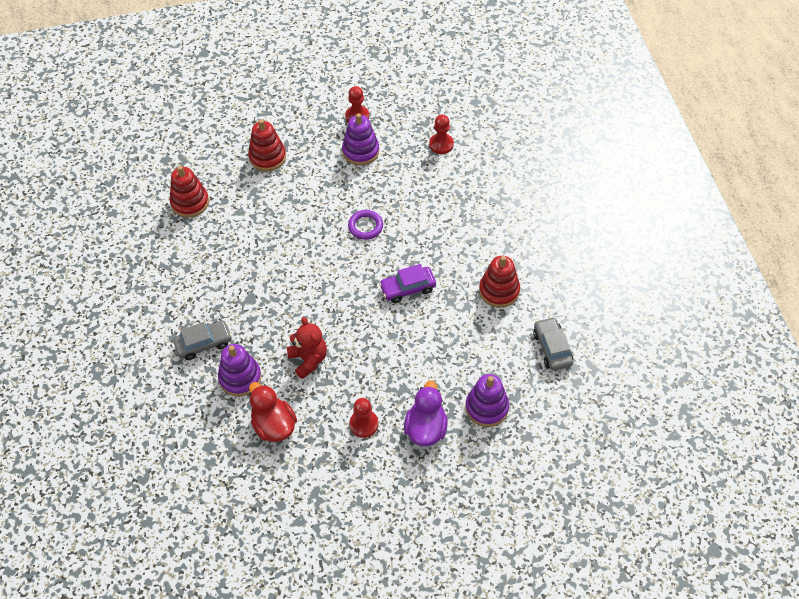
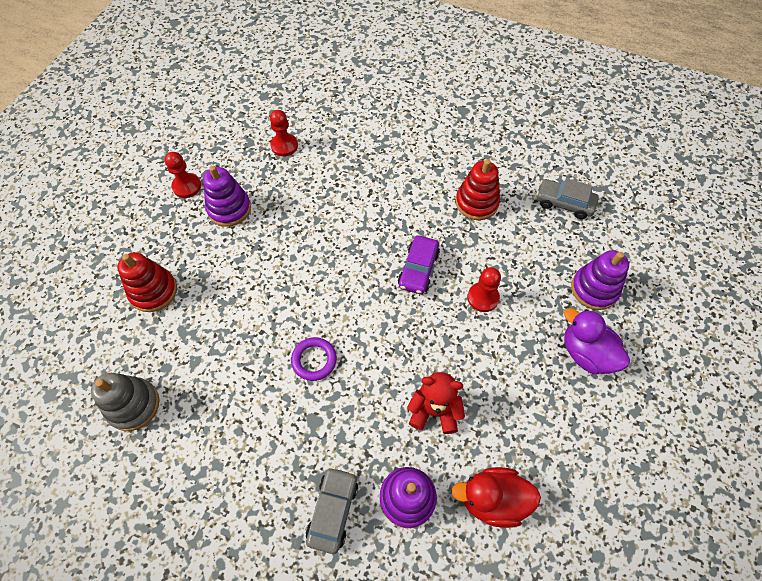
camera: 55 degrees left, 5 degrees up
red stacking toy [170,166,209,218] -> grey stacking toy [91,373,159,431]
purple ring [348,210,383,240] -> purple ring moved to [291,337,337,381]
red pawn [349,398,378,438] -> red pawn moved to [467,267,501,312]

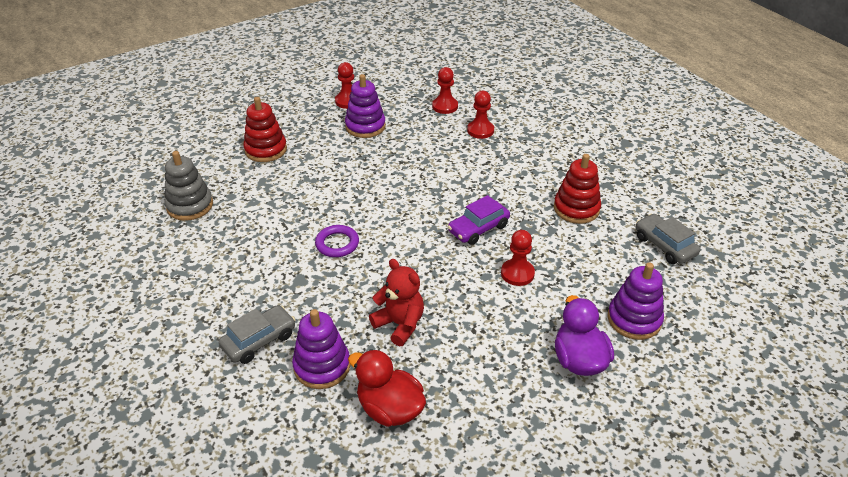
camera: 35 degrees right, 20 degrees down
none -> red pawn [467,91,494,139]

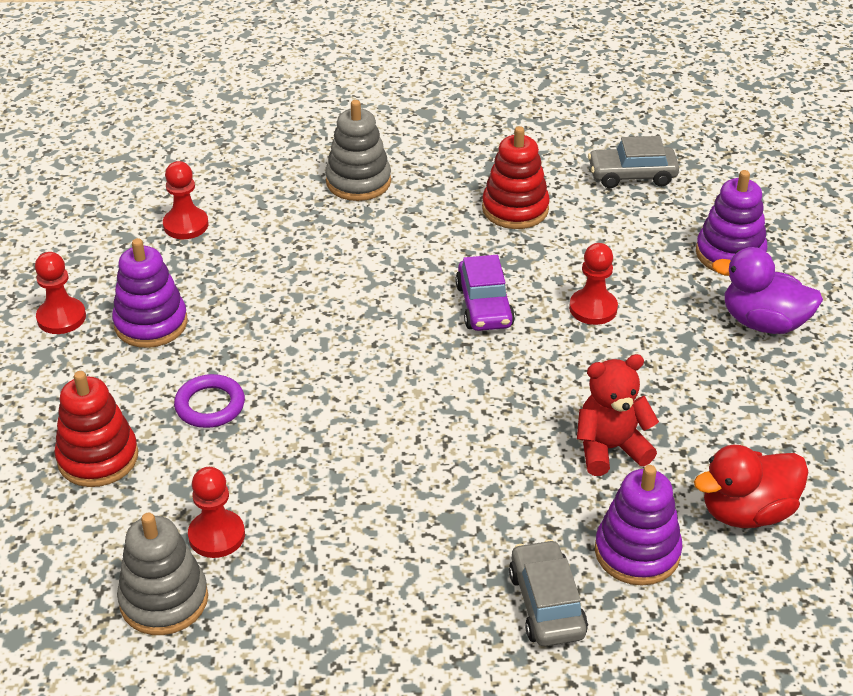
camera: 60 degrees left, 0 degrees up
purple ring [315,225,359,257] -> purple ring moved to [174,374,245,428]
red pawn [467,91,494,139] -> red pawn moved to [188,467,245,558]
none -> grey stacking toy [325,100,391,201]

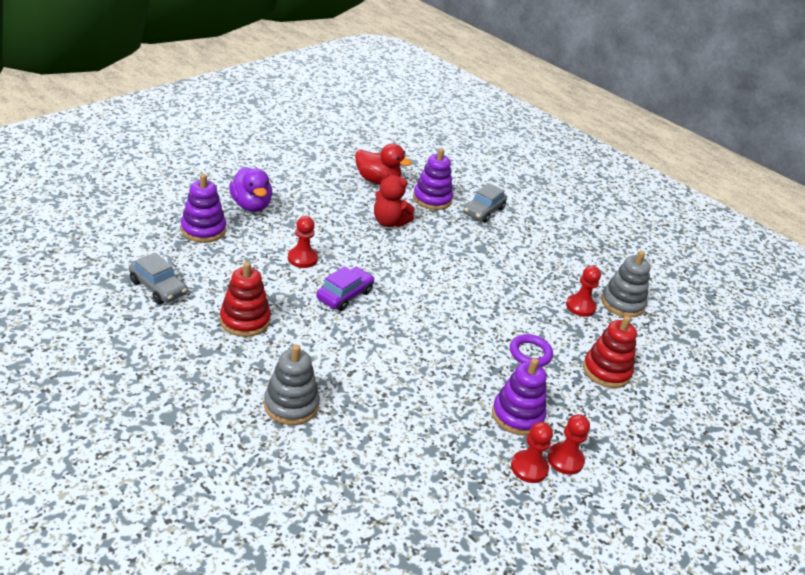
camera: 140 degrees left, 5 degrees down
red pawn [163,161,208,239] -> red pawn moved to [511,422,553,483]

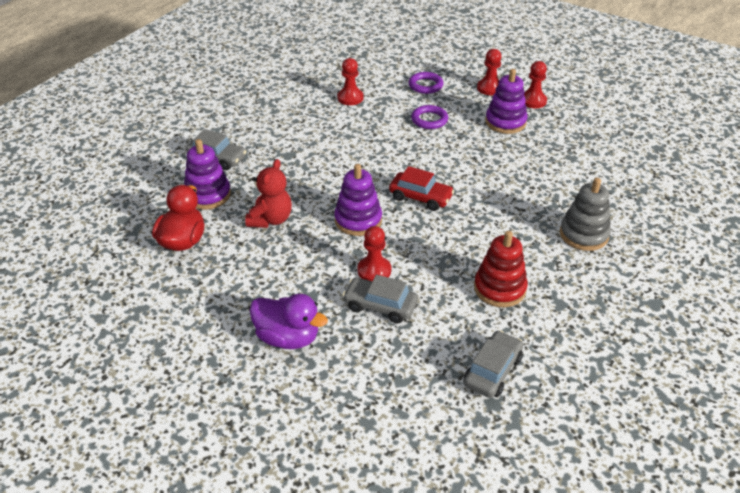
camera: 95 degrees left, 5 degrees up
purple stacking toy [181,174,226,243] -> purple stacking toy moved to [334,164,382,236]
purple duck [229,167,273,212] -> purple duck turned 60 degrees clockwise [250,294,328,349]
purple car [316,266,374,311] -> none
red pawn [511,422,553,483] -> red pawn moved to [477,49,502,95]
red stacking toy [583,316,637,388] -> purple ring [409,72,443,94]
grey stacking toy [601,251,651,317] -> none
none -> grey car [343,275,418,324]
none -> red car [389,166,454,211]

